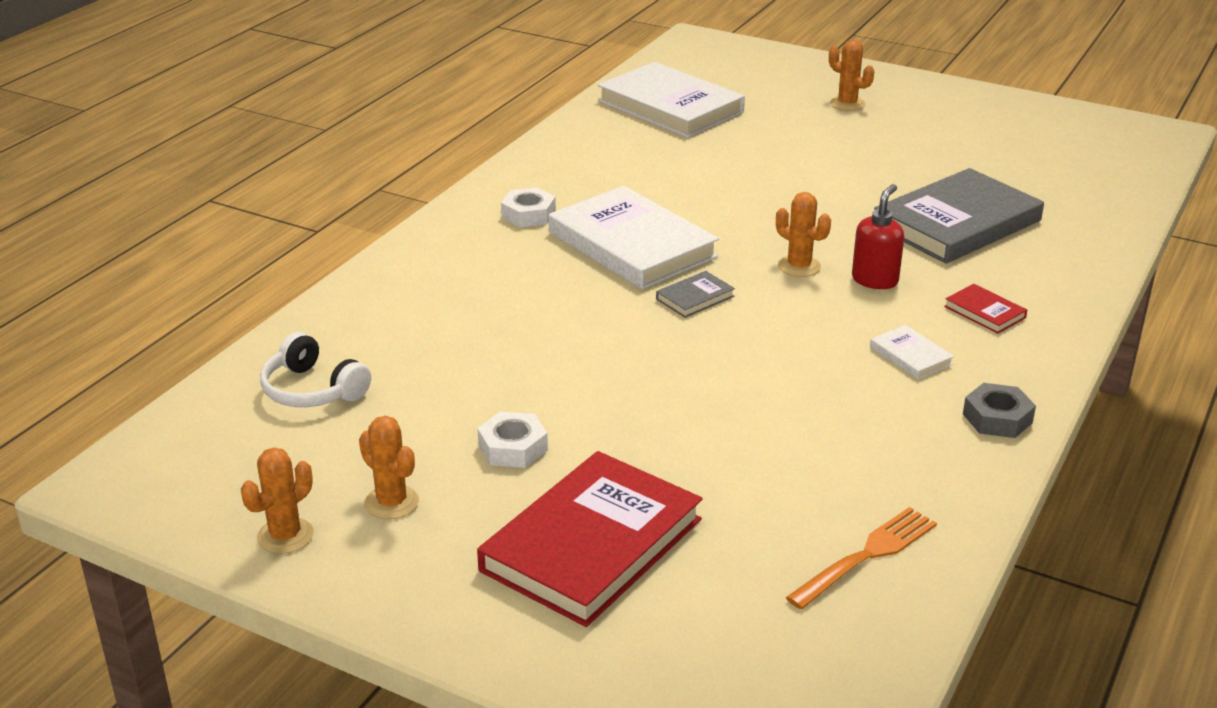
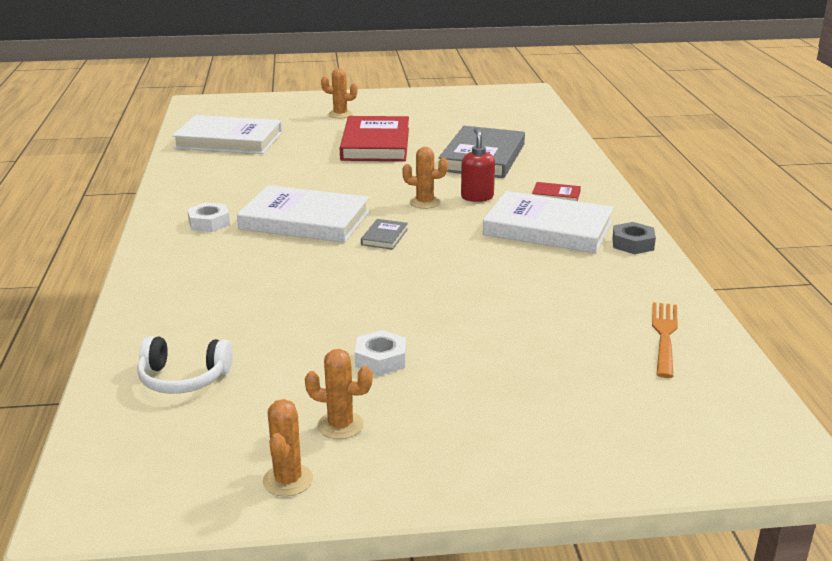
camera: 35 degrees left, 5 degrees down
red book [477,451,703,627] -> red book moved to [340,116,409,161]
white book [870,325,954,379] -> white book [483,191,613,253], size x2.36

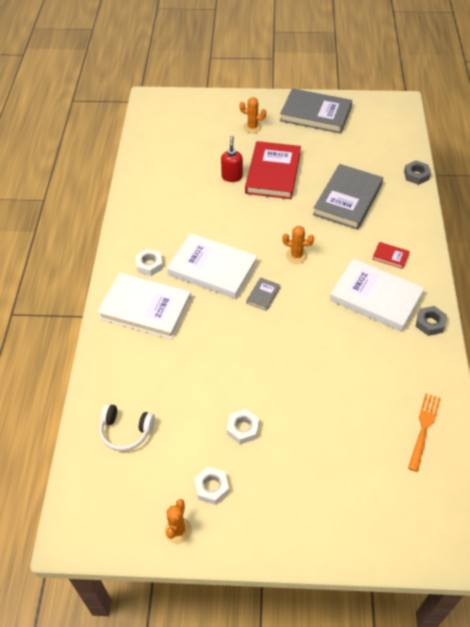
camera: 10 degrees right, 25 degrees up
white book [172,115,282,154] -> white book moved to [97,273,191,339]
orange cactus [305,349,373,439] -> white nut [194,467,229,505]
red soap dispenser [461,128,495,202] -> red soap dispenser moved to [221,135,243,182]
none -> grey book [280,88,352,134]
none -> grey nut [404,161,431,185]

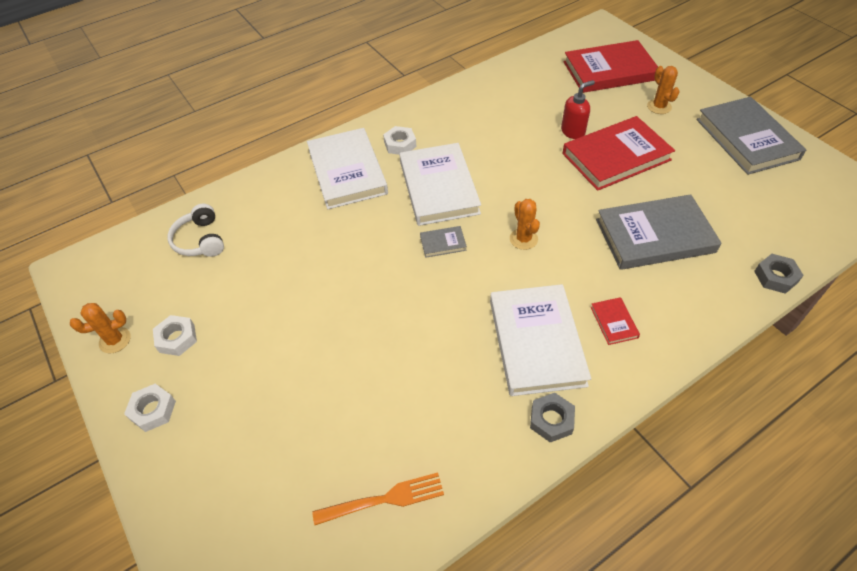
camera: 55 degrees right, 0 degrees up
white nut [227,409,259,444] -> white nut moved to [124,384,176,432]
none -> red book [564,40,658,93]

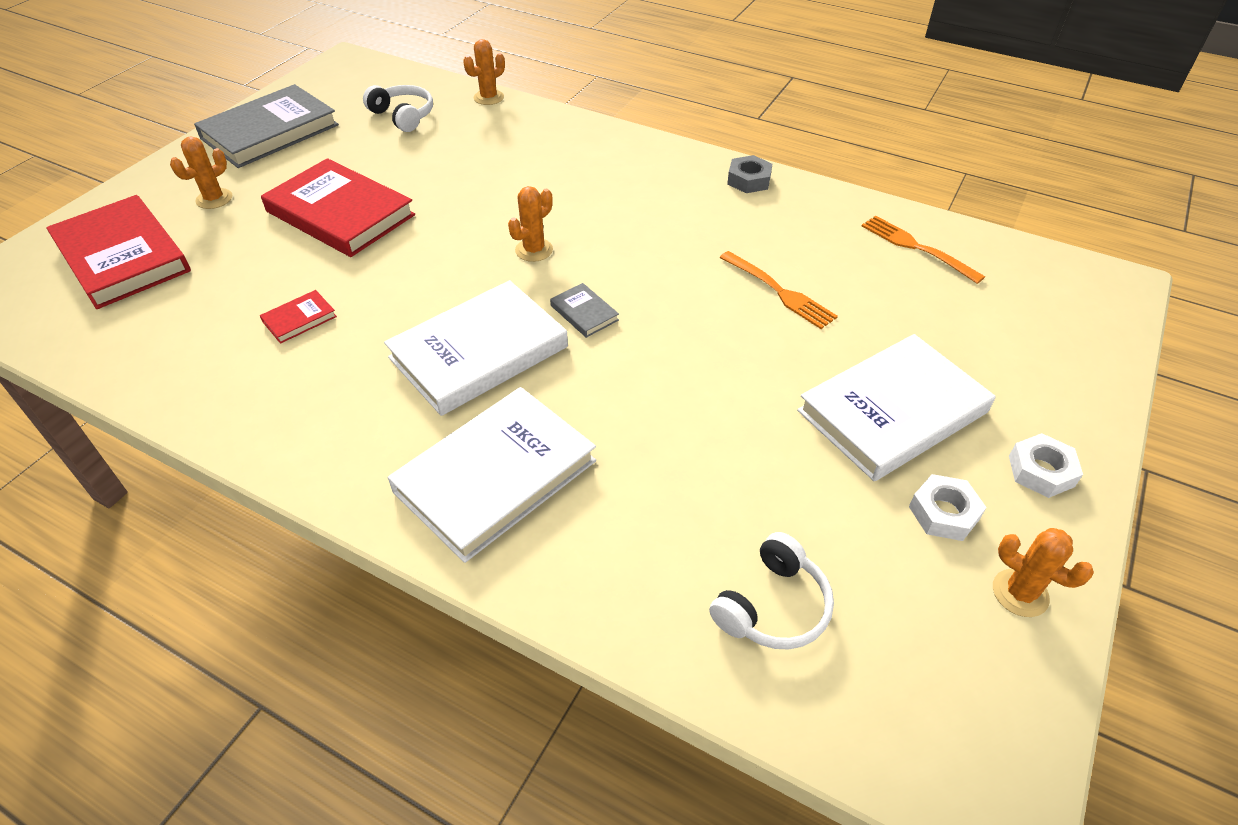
camera: 120 degrees left, 5 degrees down
white nut [383,126,417,155] -> none
white book [490,284,591,396] -> white book moved to [797,334,996,481]
red soap dispenser [561,80,595,139] -> none
red book [591,297,640,345] -> red book moved to [260,290,337,344]
grey book [596,194,721,270] -> none
grey nut [754,254,804,294] -> orange cactus [463,39,505,105]
none -> white headphones [363,85,433,132]
none -> orange fork [720,251,838,329]

